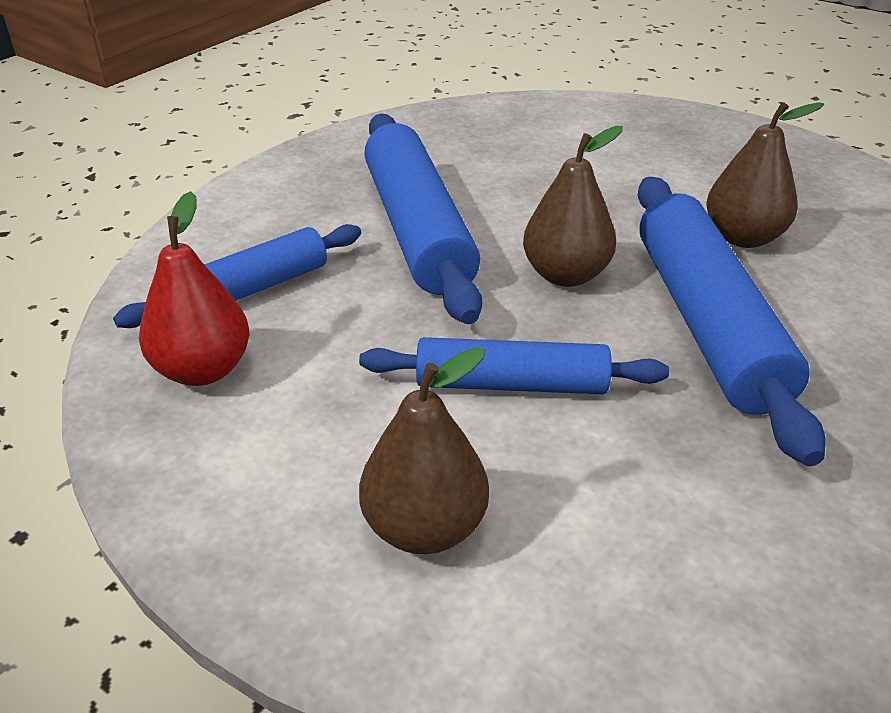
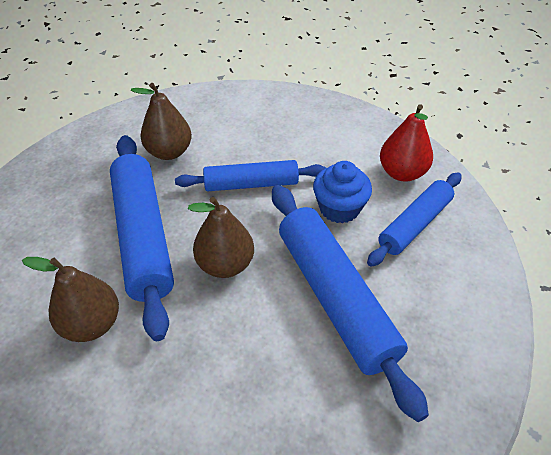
camera: 170 degrees right, 10 degrees up
brown pear [359,347,489,554] -> brown pear moved to [131,83,192,160]
none -> blue cupcake [313,161,372,223]

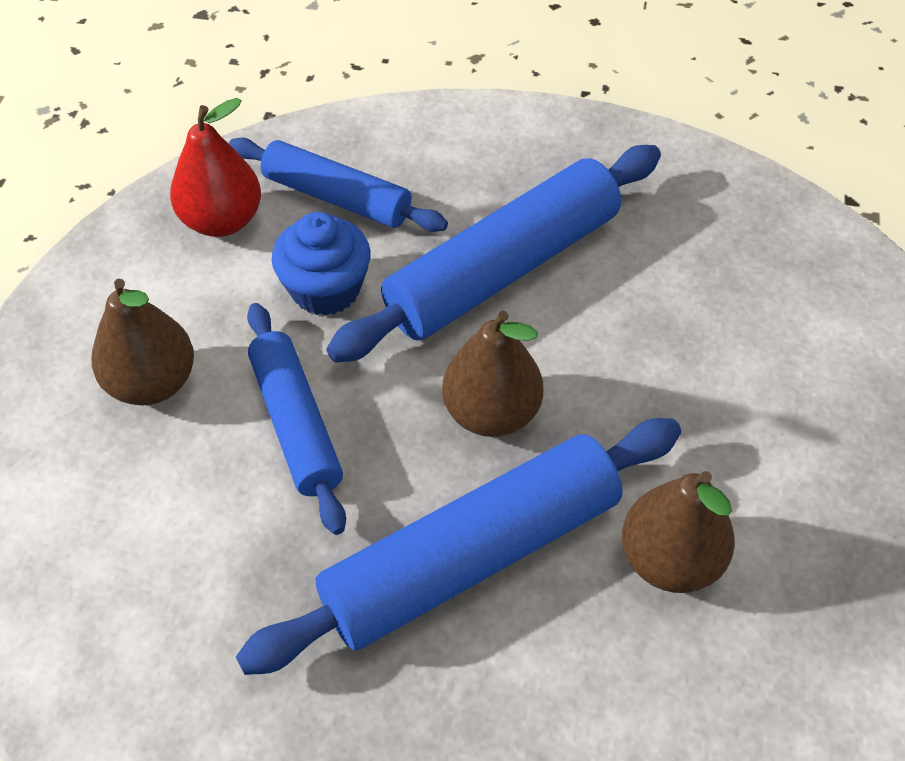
camera: 105 degrees left, 5 degrees up
brown pear [131,83,192,160] -> brown pear moved to [91,279,194,406]

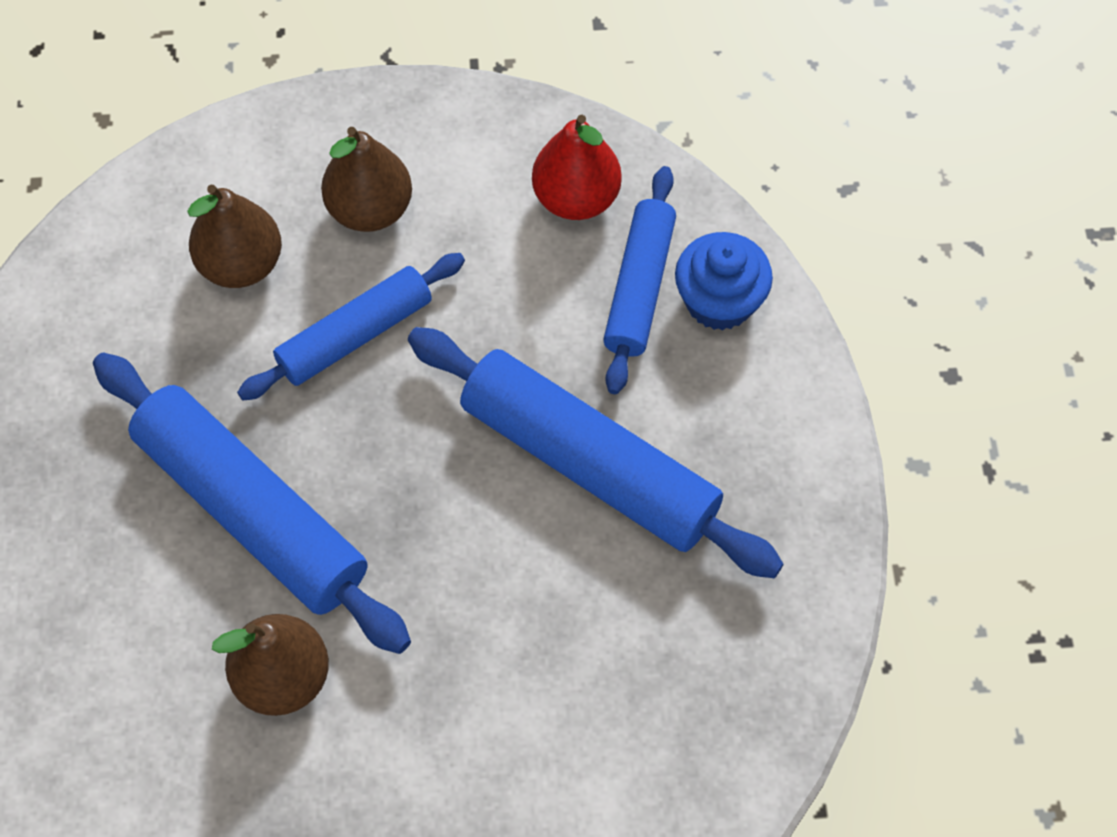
camera: 75 degrees right, 10 degrees up
blue cupcake [272,212,371,316] -> blue cupcake moved to [675,232,773,331]
brown pear [442,311,543,437] -> brown pear moved to [187,185,282,288]

